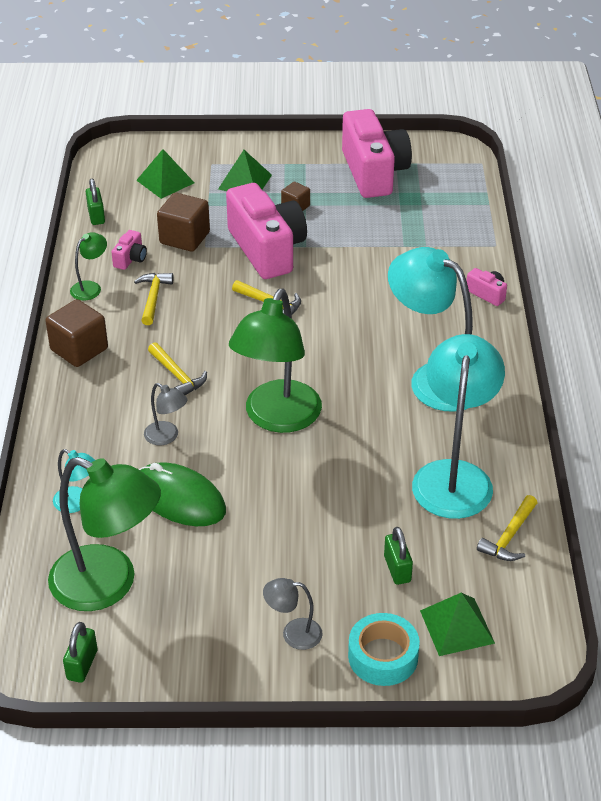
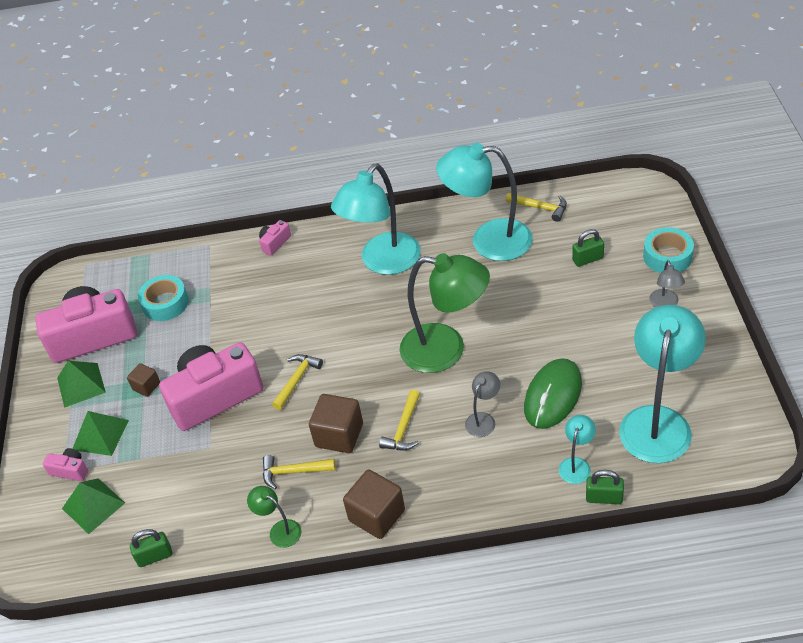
camera: 90 degrees left, 5 degrees up
green lamp [48,457,161,611] -> turquoise lamp [619,305,706,463]
green padlock [63,622,98,683] -> green padlock moved to [586,470,624,504]
pink camera [111,230,147,270] -> pink camera moved to [43,448,88,481]
yellow hammer [148,342,207,395] -> yellow hammer turned 150 degrees clockwise [379,390,420,450]
brown cube [157,193,210,252] -> brown cube moved to [309,394,363,453]
green pyramid [420,593,495,656] -> green pyramid moved to [57,361,106,408]
none -> turquoise tape [138,275,189,321]

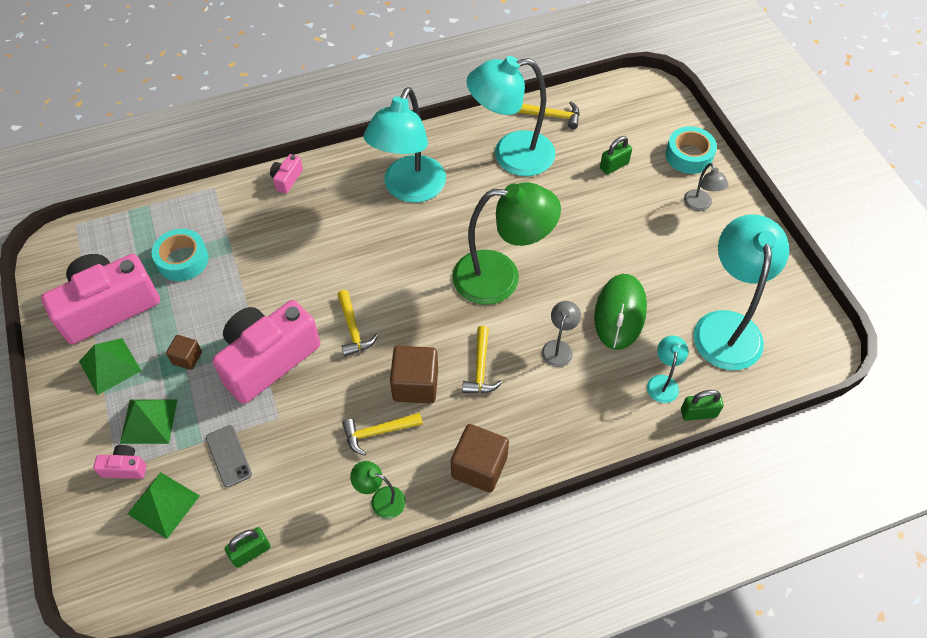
camera: 20 degrees left, 10 degrees up
yellow hammer [272,354,323,410] -> yellow hammer turned 150 degrees clockwise [337,290,378,357]
none -> grey phone [206,425,252,488]

